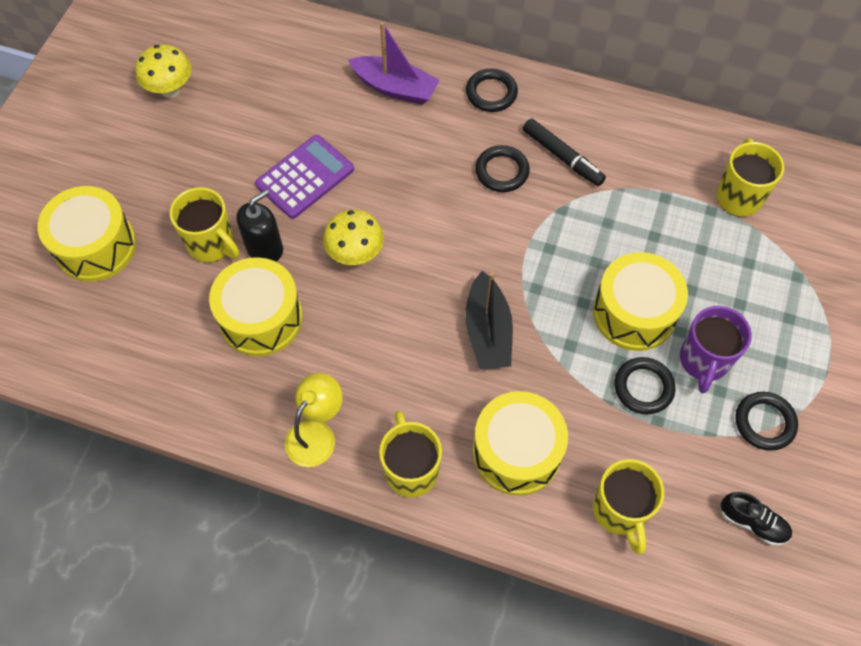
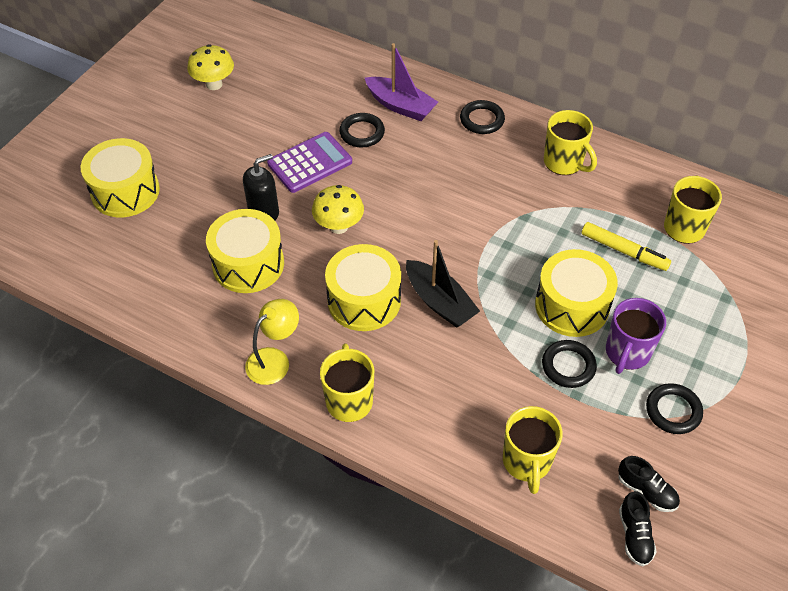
camera: 10 degrees right, 10 degrees down
yellow mug [170,187,240,262] -> yellow mug moved to [544,110,597,175]
black boat [465,271,513,369] -> black boat turned 45 degrees counterclockwise [406,240,480,328]
yellow drum [473,391,568,496] -> yellow drum moved to [325,244,401,331]
black ring [475,145,530,192] -> black ring moved to [339,113,385,147]
black marker [523,118,606,186] -> none
none -> yellow marker [581,222,671,271]
none -> black shoe [619,491,657,566]

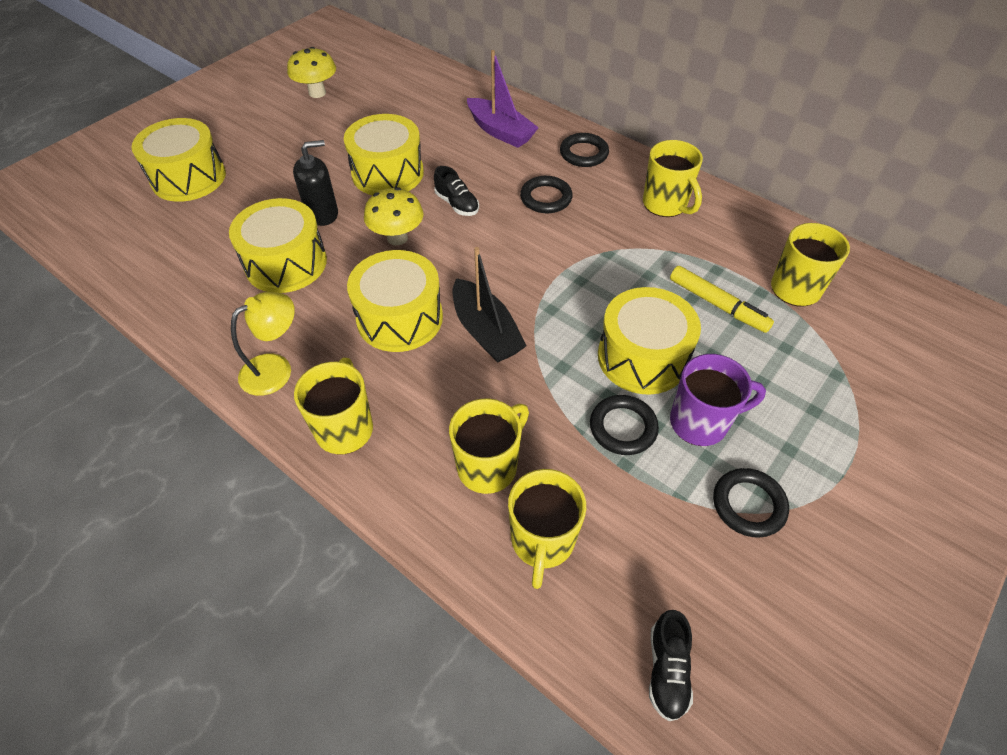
camera: 10 degrees right, 0 degrees up
purple calculator [267,132,352,193] -> yellow drum [344,114,424,195]
black ring [339,113,385,147] -> black ring moved to [520,176,573,213]
purple mug [606,298,666,374] -> purple mug turned 135 degrees counterclockwise [670,354,766,446]
black shoe [618,456,680,512] -> black shoe moved to [434,166,479,216]
none -> yellow mug [449,398,529,494]

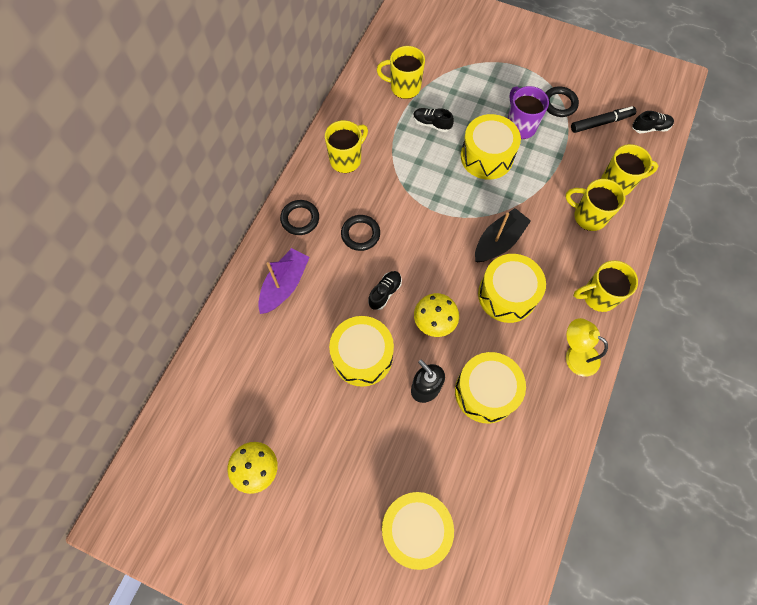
camera: 105 degrees left, 15 degrees up
black ring [590,395,659,455] -> none
yellow marker [670,266,774,333] -> black shoe [413,108,454,132]
none -> black marker [571,106,636,133]

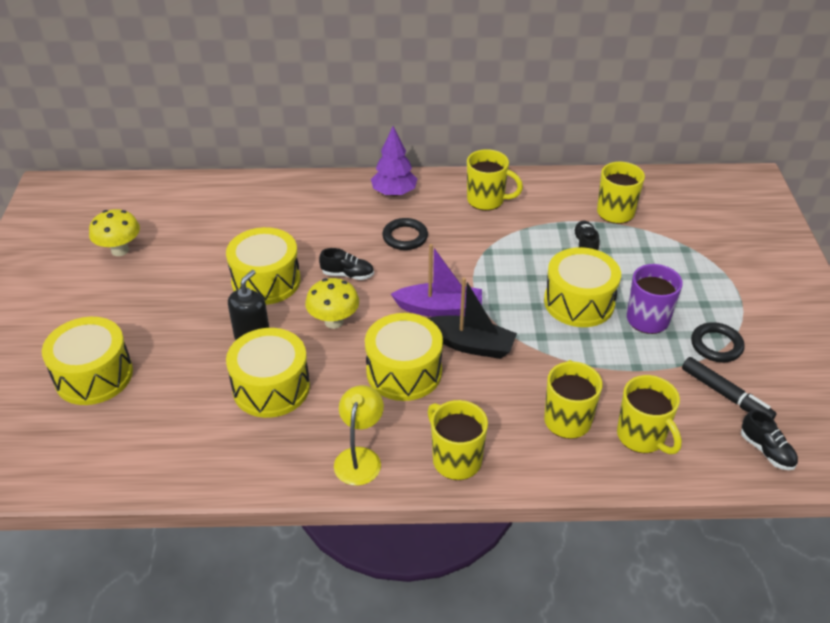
camera: 65 degrees right, 25 degrees down
purple boat [258,248,310,314] -> purple boat moved to [391,244,482,317]
black ring [280,200,319,235] -> purple tree [371,126,417,196]

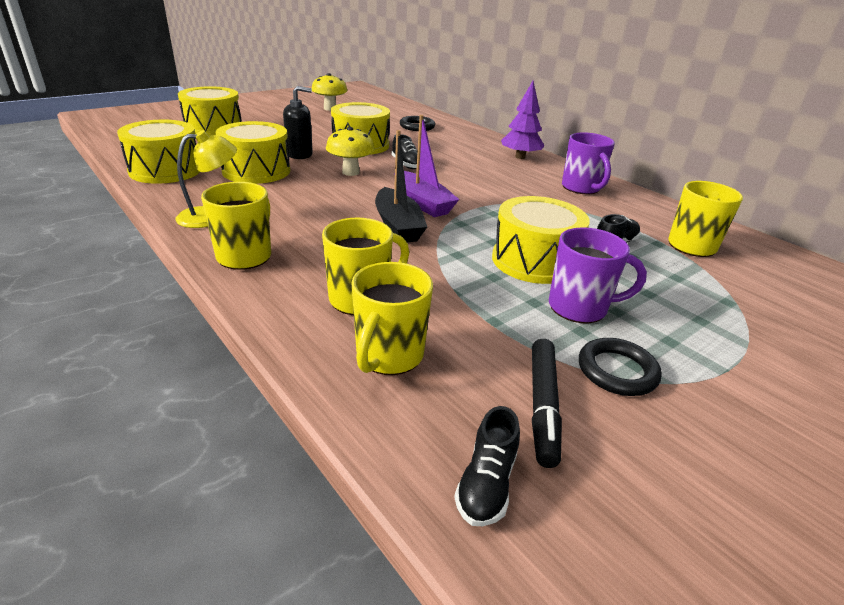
camera: 50 degrees right, 10 degrees down
yellow drum [365,313,443,401] -> yellow drum moved to [117,120,200,184]
black ring [382,218,428,250] -> black ring moved to [400,116,435,131]
yellow mug [467,149,523,211] -> purple mug [562,132,615,194]

